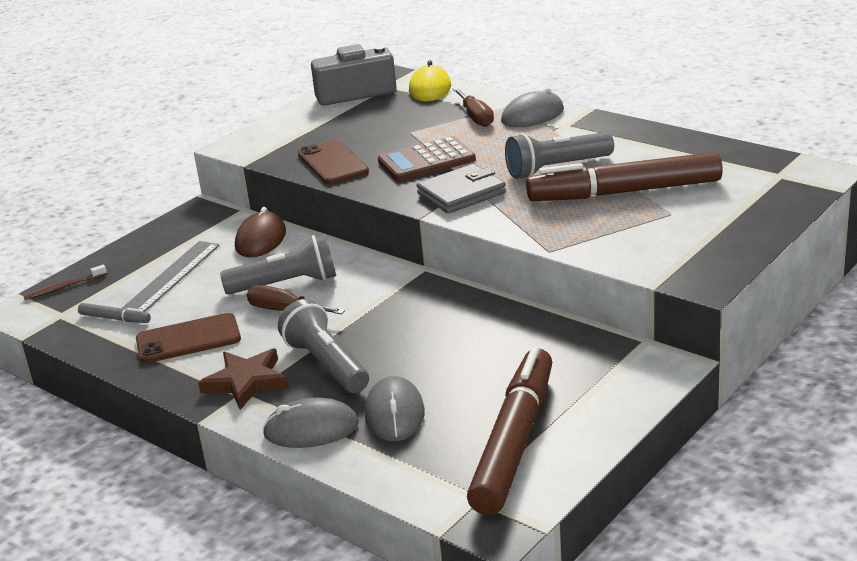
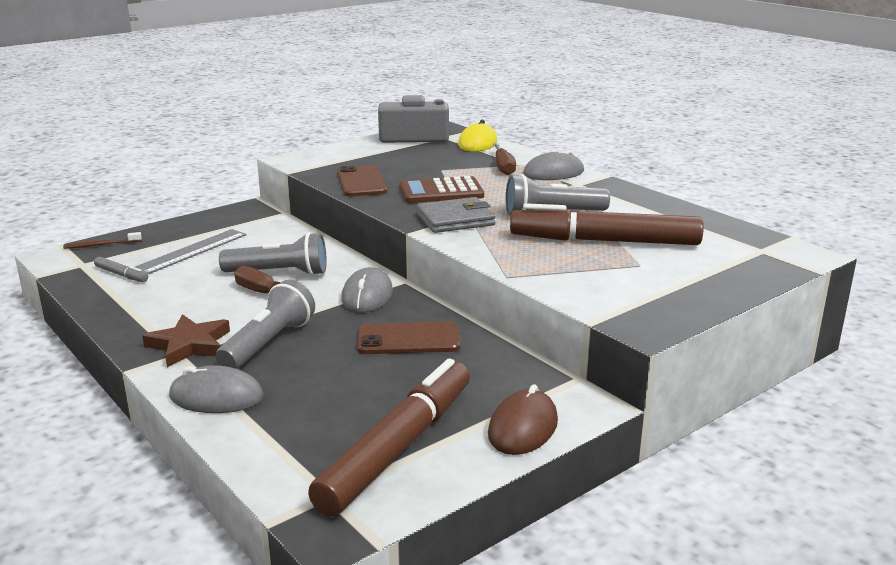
camera: 10 degrees right, 5 degrees down
brown phone [136,313,241,363] -> brown phone moved to [357,321,460,354]
brown mouse [235,207,286,258] -> brown mouse moved to [488,384,558,455]
grey flashlight [278,299,369,393] -> grey flashlight turned 45 degrees clockwise [216,280,315,369]
grey mouse [365,376,425,441] -> grey mouse moved to [341,267,393,313]

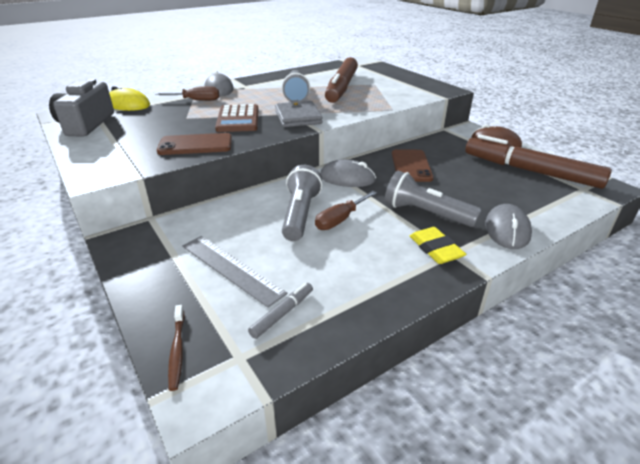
camera: 85 degrees left, 10 degrees up
brown star [142,314,230,367] -> yellow eraser [410,227,466,264]

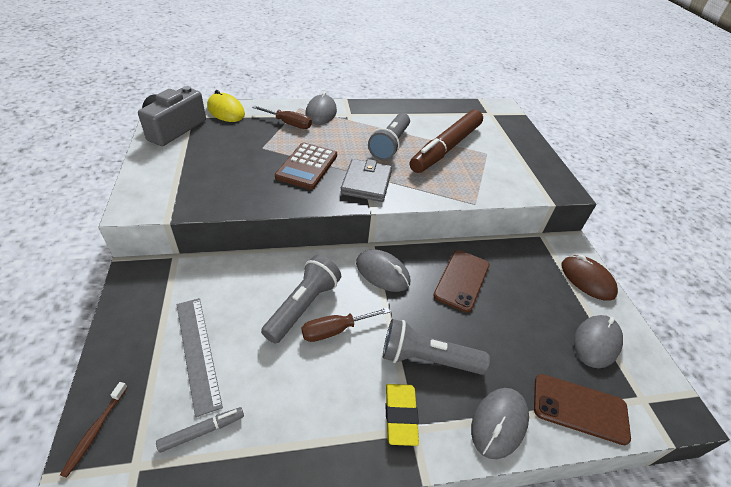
camera: 20 degrees right, 10 degrees up
brown phone [157,133,232,155] -> brown phone moved to [534,374,631,445]
grey flashlight [385,170,481,227] -> grey flashlight turned 45 degrees counterclockwise [383,319,490,375]
brown marker [465,134,612,189] -> grey mouse [574,315,623,368]

